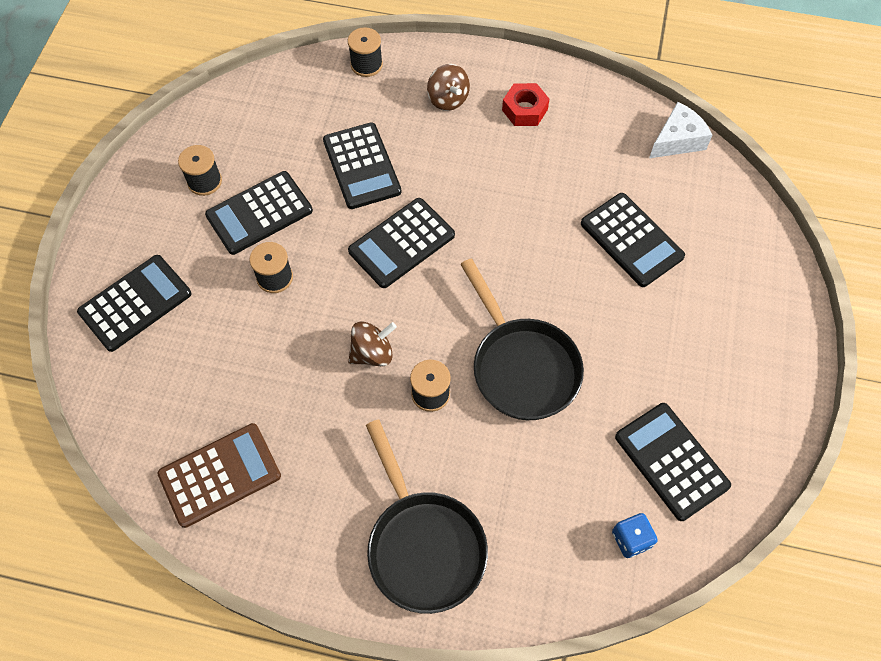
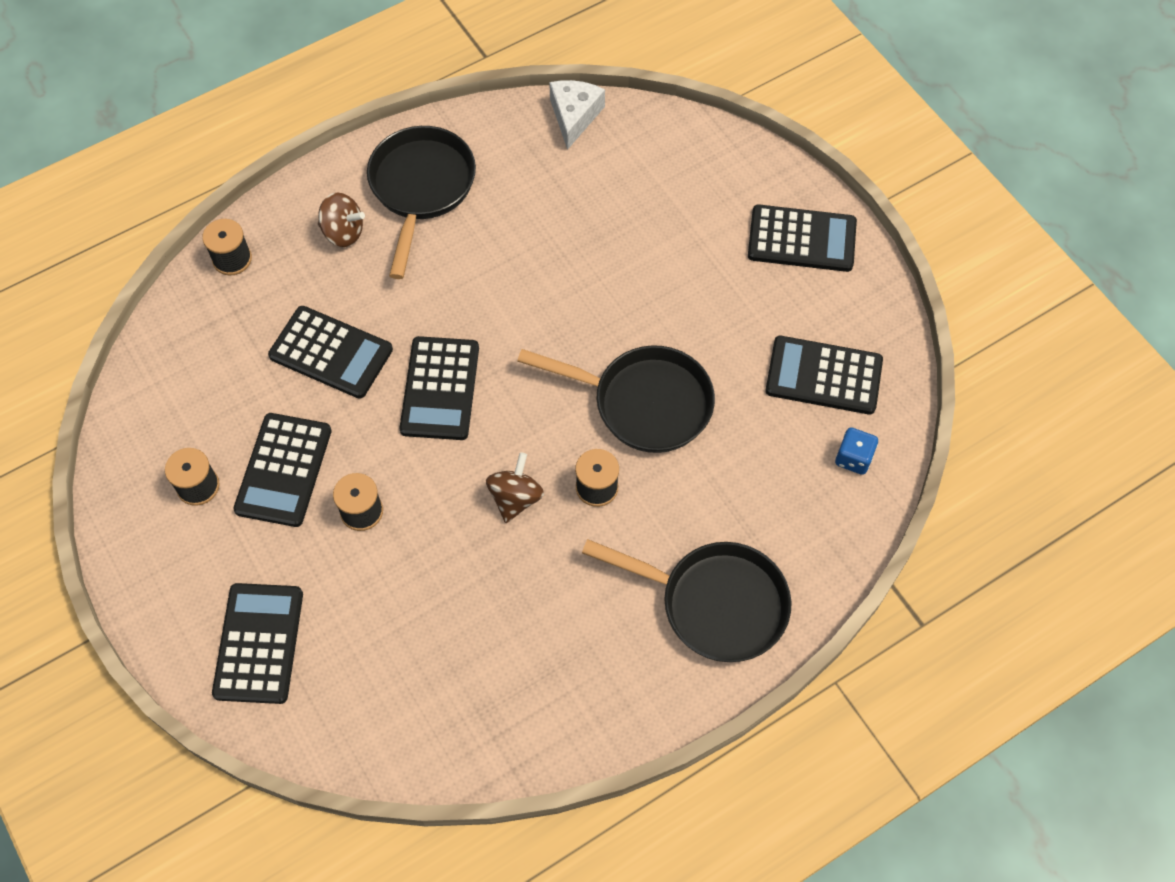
camera: 45 degrees left, 0 degrees up
brown calculator [157,423,281,528] -> none
red nut [502,83,549,126] -> black pan [367,126,476,279]
black calculator [581,193,685,287] -> black calculator moved to [748,204,857,272]

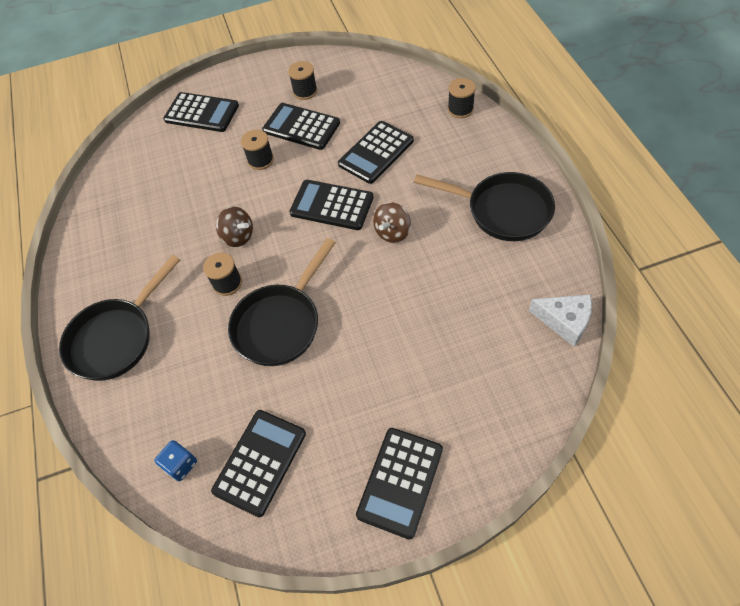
camera: 110 degrees right, 5 degrees down
brown spinning top [318,192,365,247] -> brown spinning top moved to [373,202,411,243]

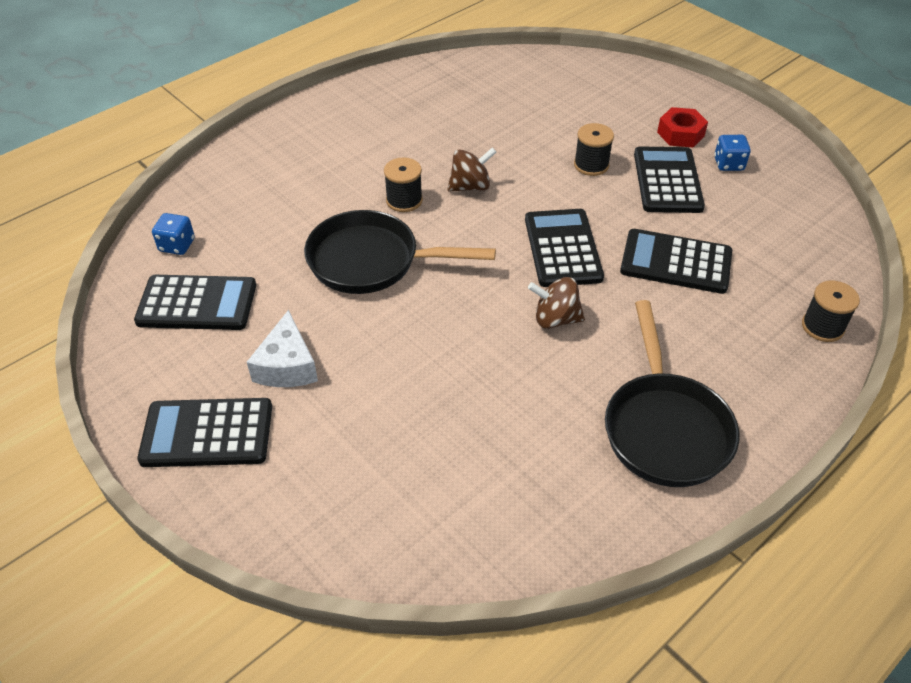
camera: 60 degrees right, 10 degrees down
black pan [59,255,180,381] -> none
black calculator [163,92,239,132] -> none
brown spinning top [216,207,253,247] -> brown spinning top turned 120 degrees counterclockwise [447,147,497,192]
black spool [288,61,317,100] -> blue dice [714,135,751,171]
white cheese [529,295,592,347] -> white cheese moved to [247,310,318,387]
none -> red nut [657,107,708,148]

